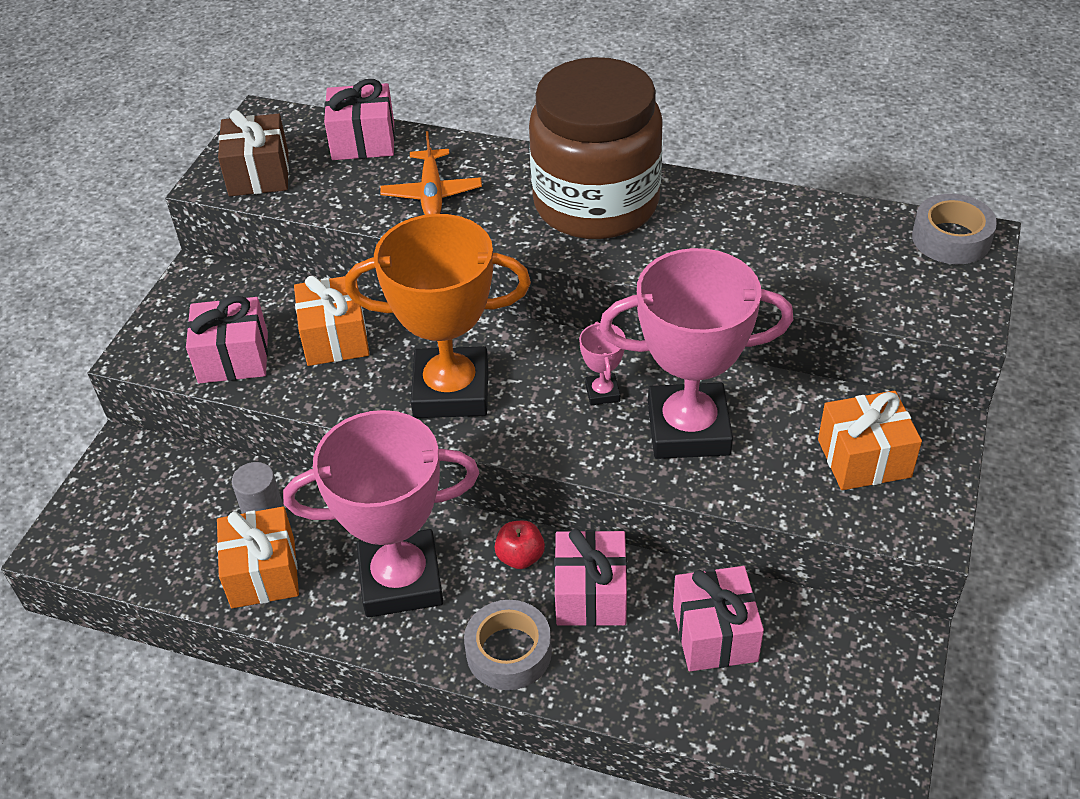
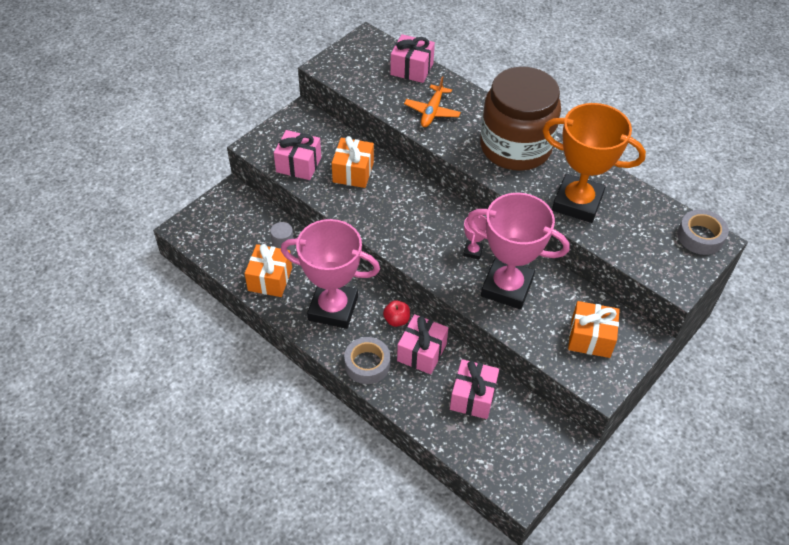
camera: 20 degrees right, 5 degrees up
brown gift [218,110,289,196] -> none
orange trophy [345,214,531,418] -> orange trophy moved to [542,103,646,223]

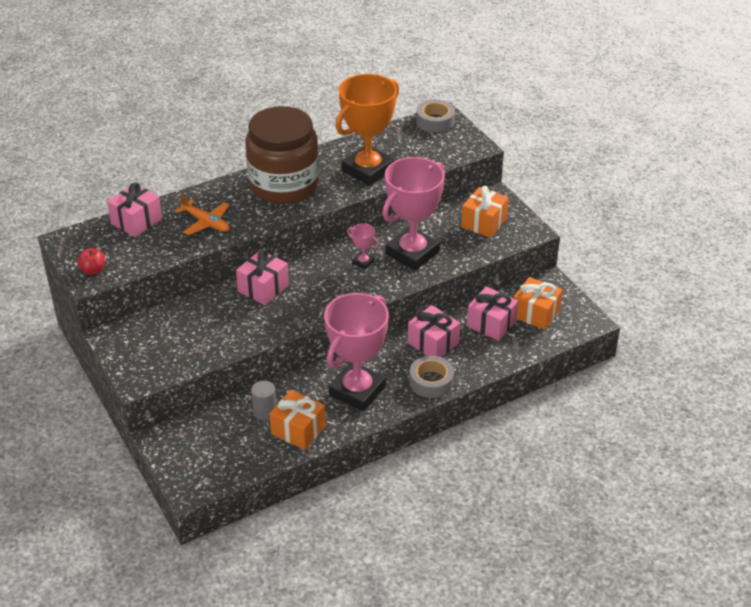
camera: 70 degrees left, 10 degrees down
pink gift [274,130,321,180] -> pink gift moved to [236,250,289,305]
orange gift [332,136,374,188] -> orange gift moved to [514,277,563,330]
red apple [383,300,410,327] -> red apple moved to [78,248,105,274]

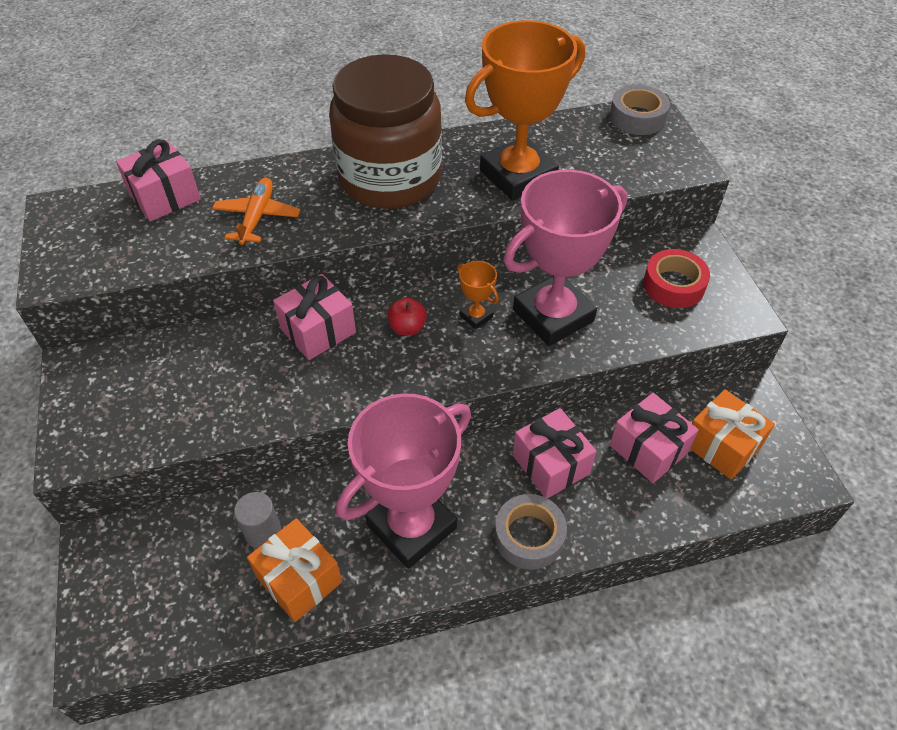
camera: 15 degrees right, 10 degrees up
red apple [78,248,105,274] -> red apple moved to [387,297,427,335]
orange plane [175,194,229,235] -> orange plane turned 135 degrees counterclockwise [212,178,300,245]
pink trophy [347,223,380,270] -> orange trophy [457,261,499,329]
orange gift [461,186,509,238] -> red tape [643,249,710,308]

